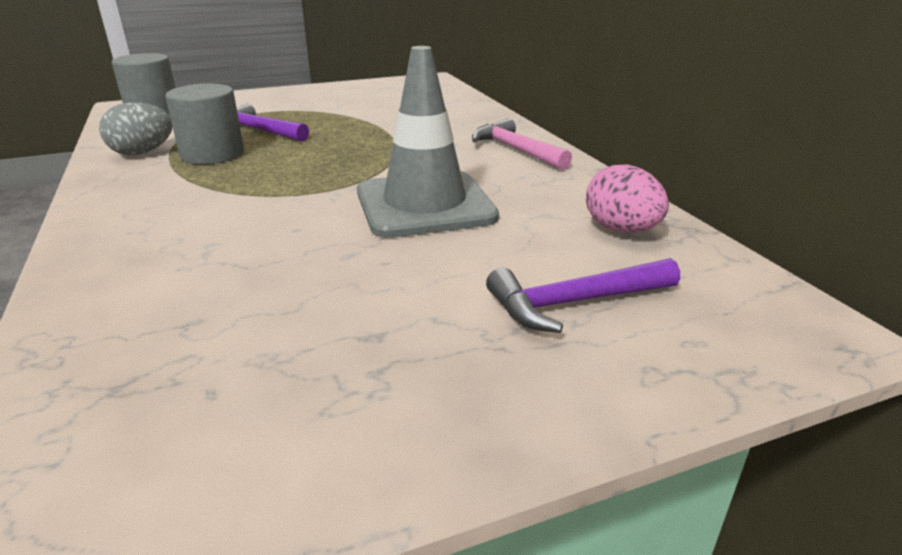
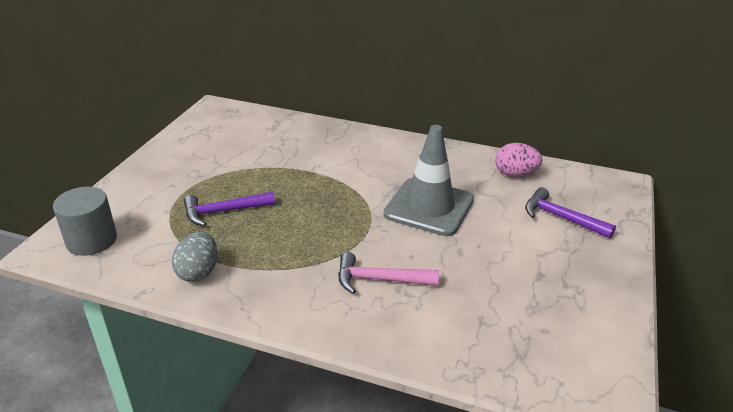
camera: 50 degrees left, 5 degrees up
grey cylinder [165,84,244,164] -> none
pink hammer [472,118,572,170] -> pink hammer moved to [338,252,439,294]
purple hammer [486,258,680,333] -> purple hammer turned 105 degrees clockwise [525,187,616,239]

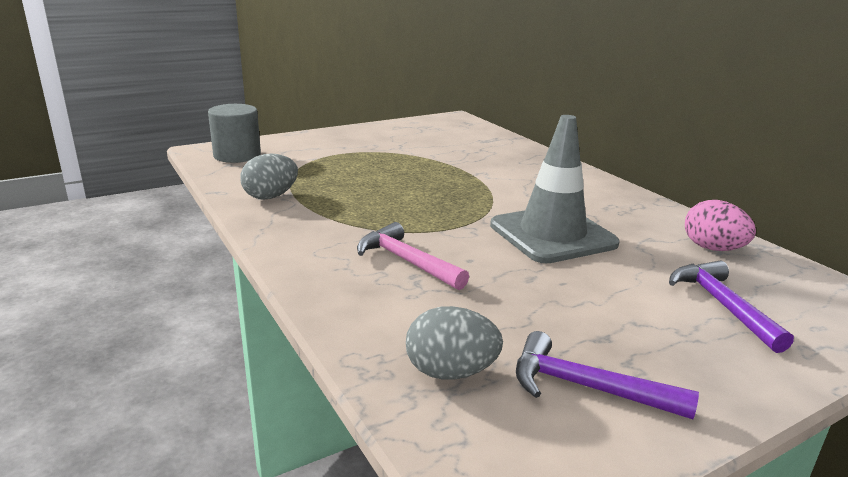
camera: 40 degrees right, 10 degrees down
purple hammer [184,192,275,226] -> purple hammer moved to [516,331,699,419]
none -> grey egg [406,306,503,380]

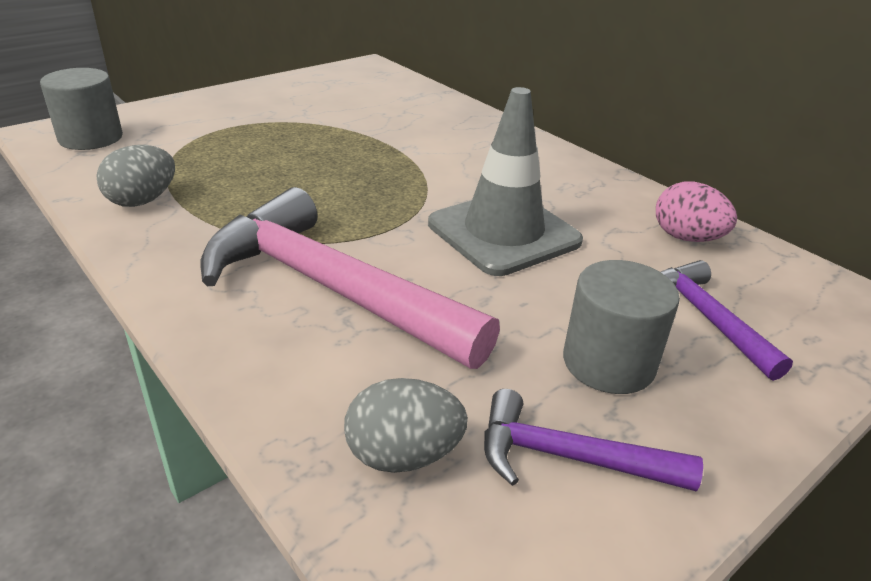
camera: 10 degrees left, 10 degrees up
pink hammer [357,222,469,290] -> pink hammer [200,187,500,369], size x1.96
none -> grey cylinder [563,260,680,394]

